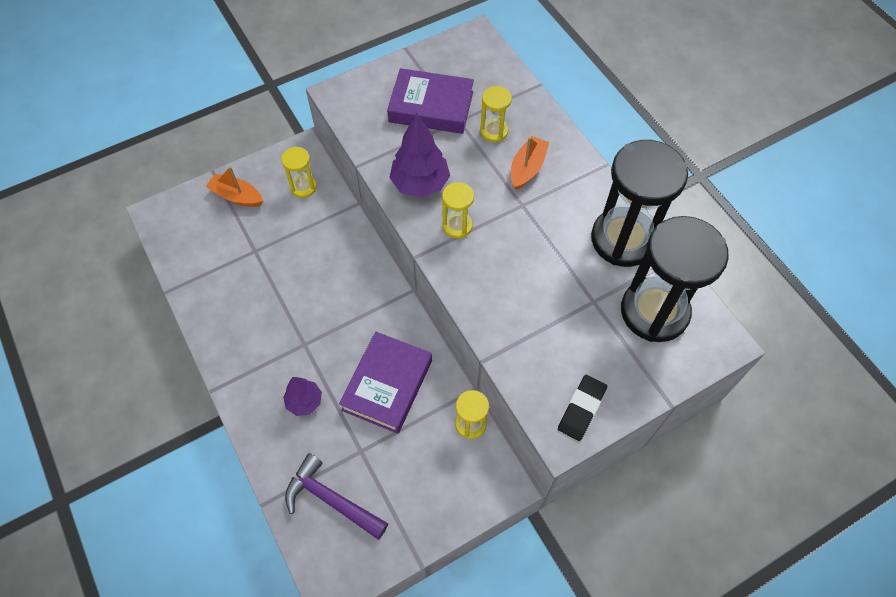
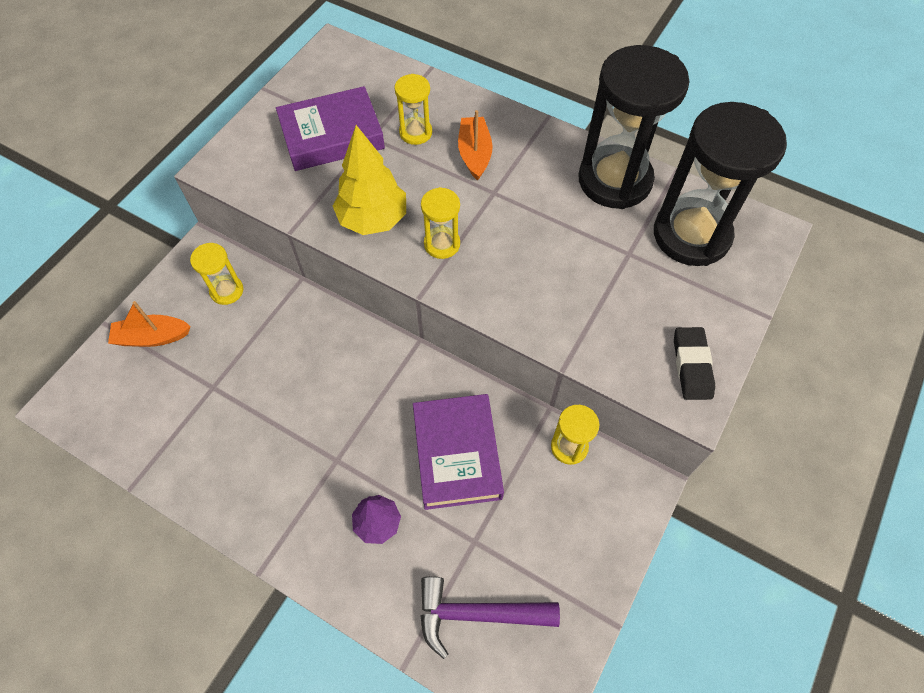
camera: 30 degrees left, 0 degrees up
purple tree [389,113,450,198] -> yellow tree [333,125,406,235]

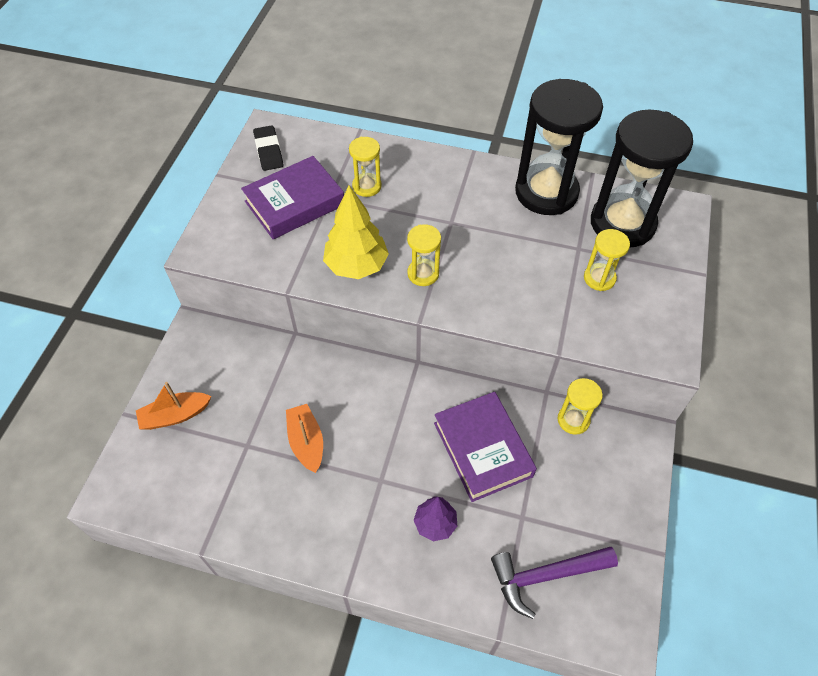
camera: 15 degrees left, 5 degrees down
yellow hourglass [190,243,244,305] -> yellow hourglass moved to [584,229,630,291]
orange boat [458,110,493,181] -> orange boat moved to [286,404,323,473]
black eraser [674,327,715,400] -> black eraser moved to [253,125,283,171]

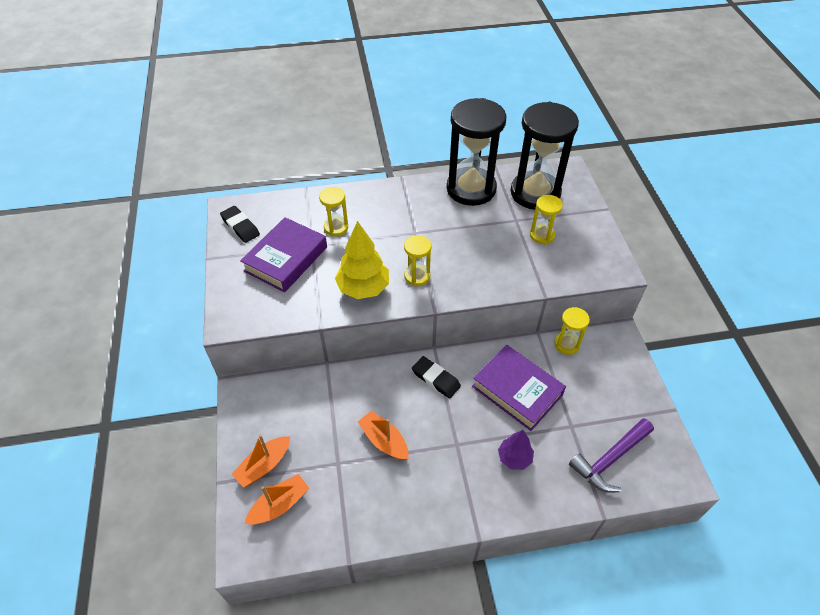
camera: 25 degrees left, 5 degrees down
none -> orange boat [245,474,310,525]
none -> black eraser [412,356,461,399]

